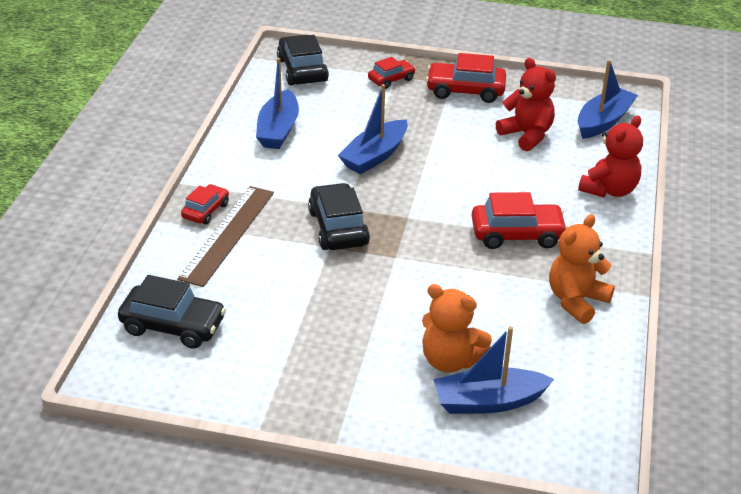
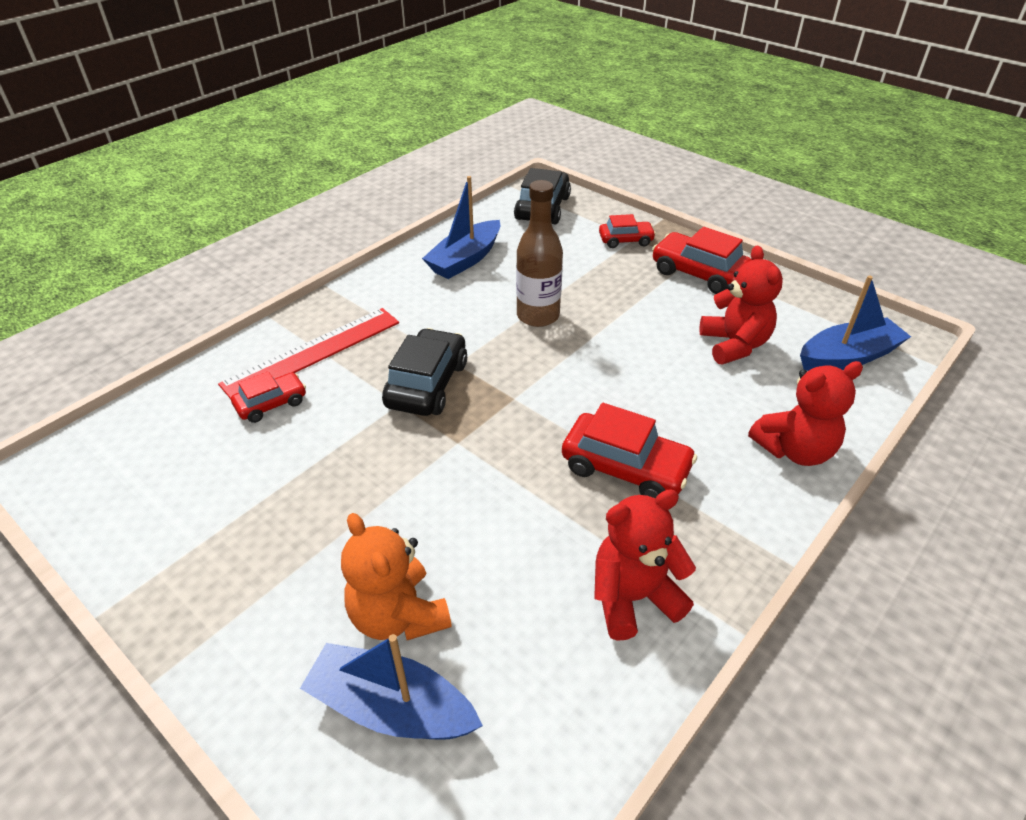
camera: 30 degrees right, 5 degrees up
black car [118,275,226,349] -> none
brown ruler [177,186,274,287] -> red ruler [218,308,399,399]
red car [181,184,229,225] -> red car moved to [231,371,306,423]
blue boat [338,84,408,174] -> brown bottle [516,180,563,327]
orange teddy bear [549,214,615,324] -> red teddy bear [594,489,696,641]

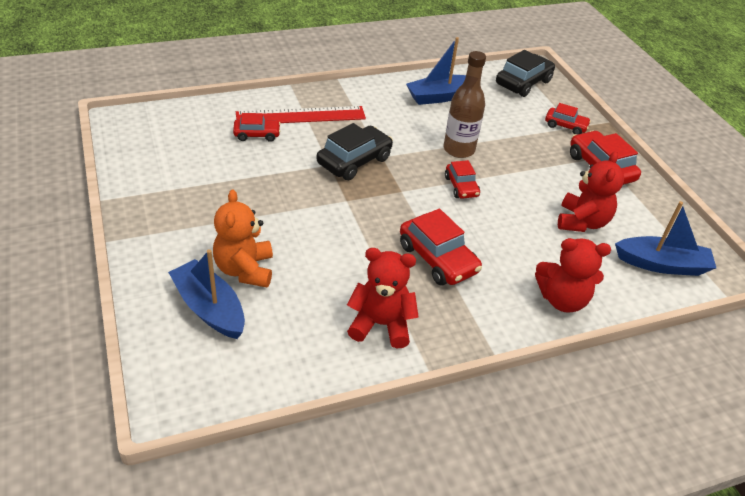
camera: 25 degrees right, 0 degrees up
none -> red car [445,160,480,199]

